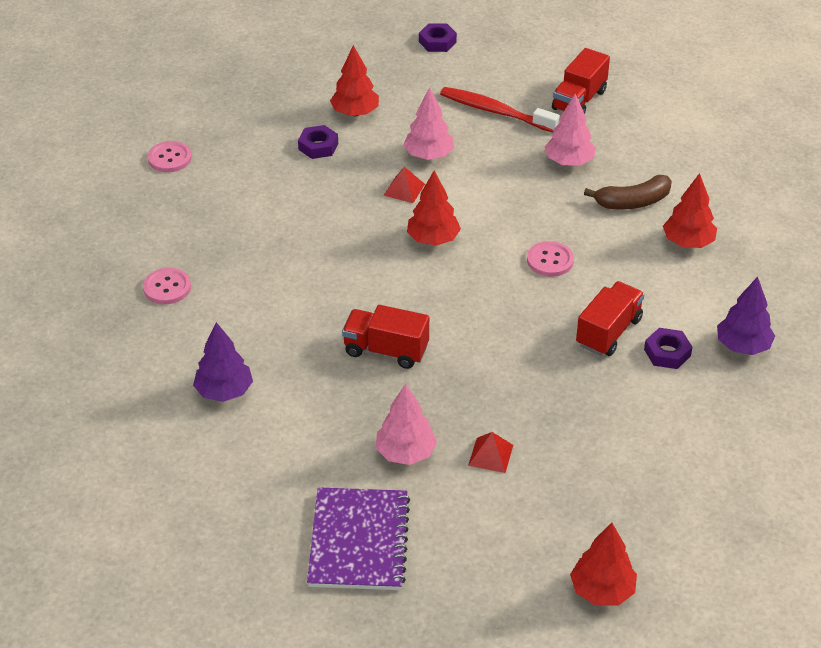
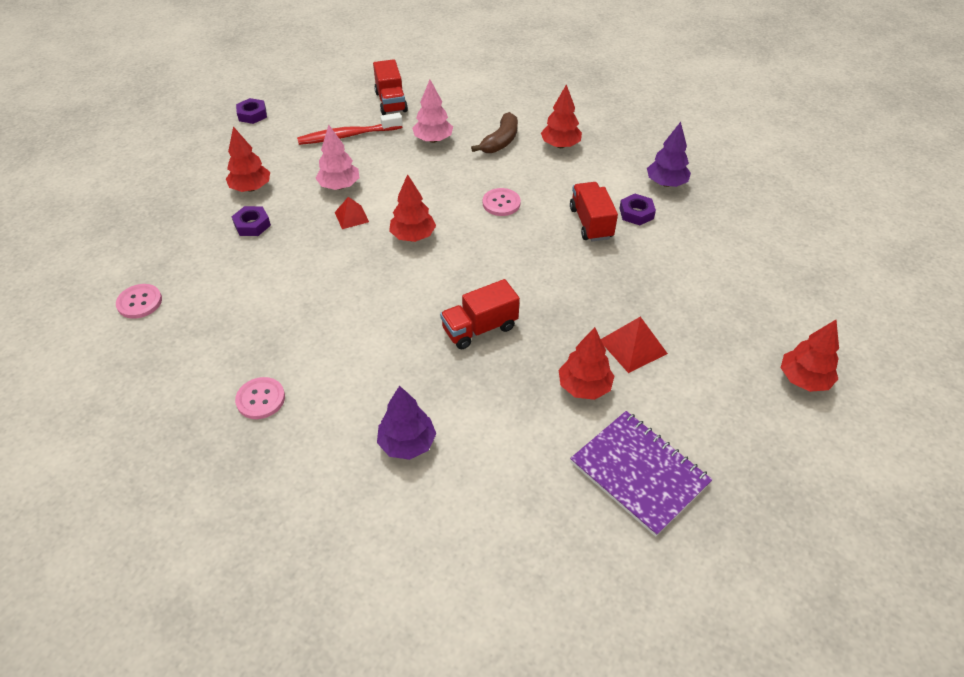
camera: 45 degrees left, 5 degrees up
pink tree [376,384,437,465] -> red tree [559,327,614,400]
red pyramid [468,432,513,473] -> red pyramid [601,317,668,373], size x1.50

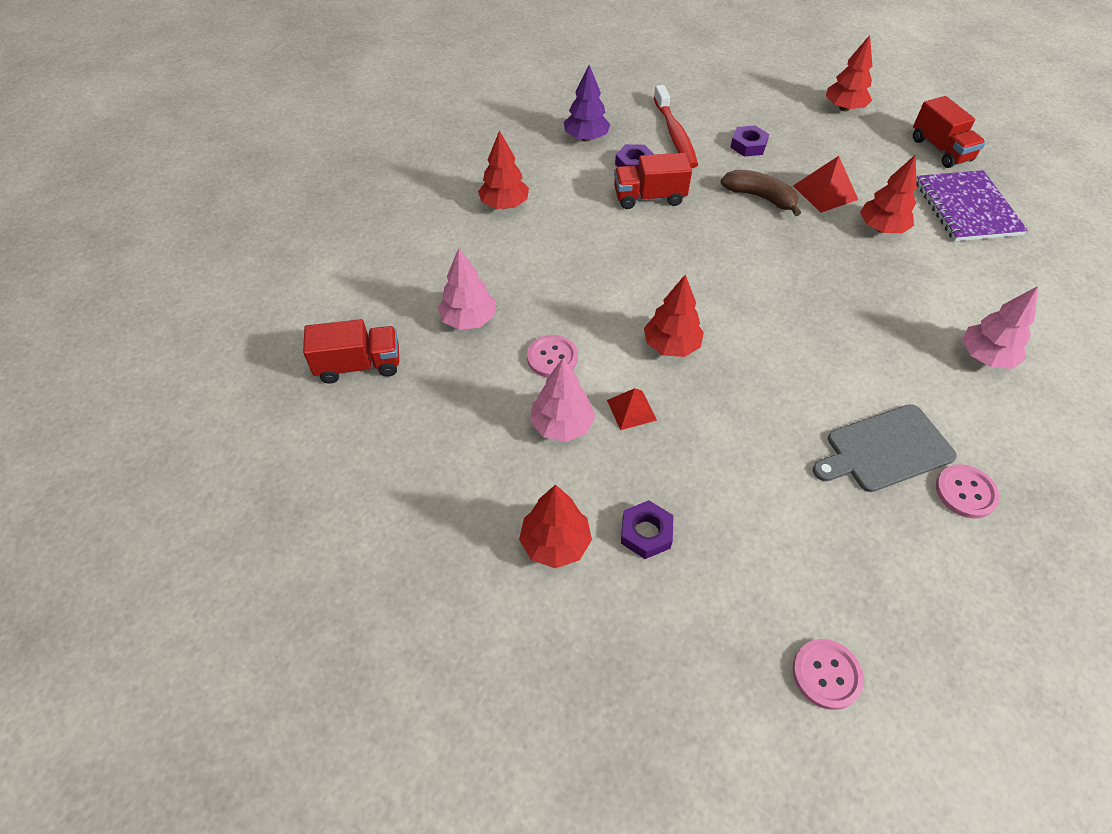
camera: 85 degrees left, 5 degrees up
purple nut [236,98,267,124] -> purple nut moved to [730,125,769,157]
red toothbrush [297,113,403,145] -> red toothbrush moved to [653,85,698,168]
purple tree [377,386,436,460] -> pink tree [962,286,1038,369]
red truck [440,279,520,349] -> red truck moved to [913,96,986,168]
brown banana [471,112,518,153] -> brown banana moved to [721,170,801,216]
pink button [483,188,521,216] -> pink button moved to [527,335,578,378]
purple notebook [570,411,713,537] -> purple notebook turned 60 degrees counterclockwise [916,170,1028,242]
none -> grey cutting board [813,404,957,492]

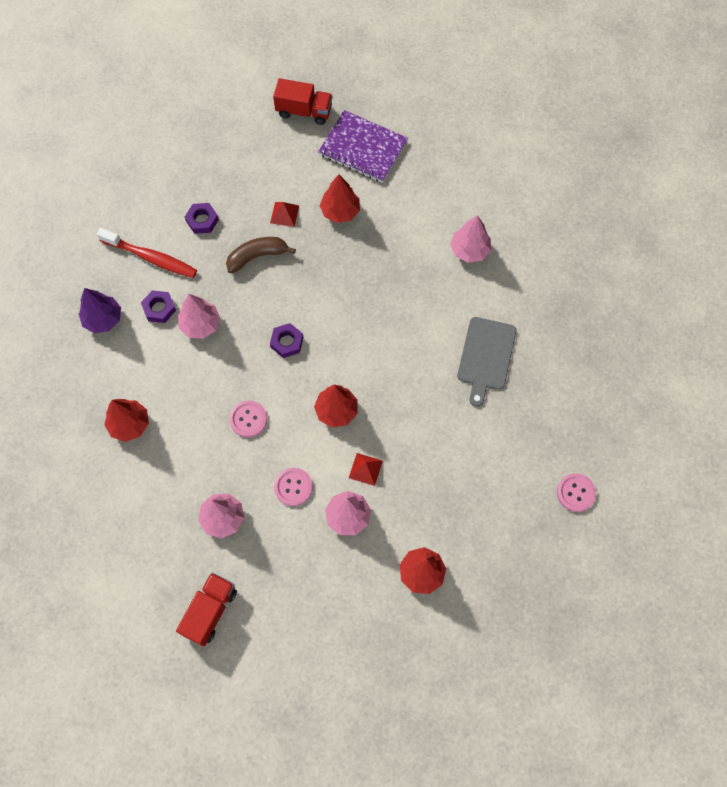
camera: 55 degrees left, 15 degrees up
red truck [614,153,692,209] -> pink tree [178,294,220,339]
purple nut [621,500,673,559] -> purple nut moved to [270,323,303,358]
red pyramid [793,156,858,213] -> red pyramid [270,202,299,227], size x0.67
red tree [826,35,872,111] -> none
pink button [936,464,1000,519] -> pink button moved to [229,401,267,437]

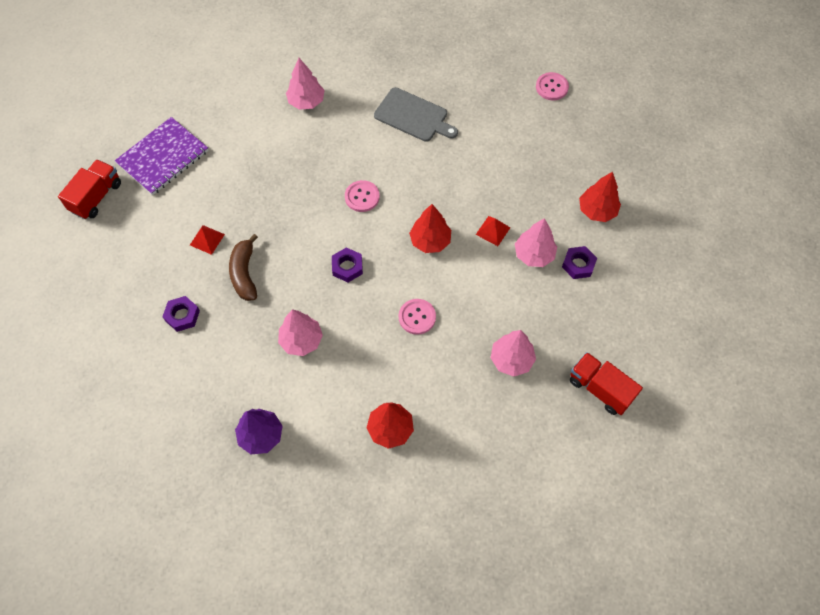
camera: 75 degrees left, 5 degrees down
red toothbrush [97,228,197,278] -> none
purple nut [141,290,176,323] -> purple nut moved to [562,246,597,279]
pink button [274,468,313,506] -> pink button moved to [345,180,380,212]
red tree [320,174,360,223] -> none

